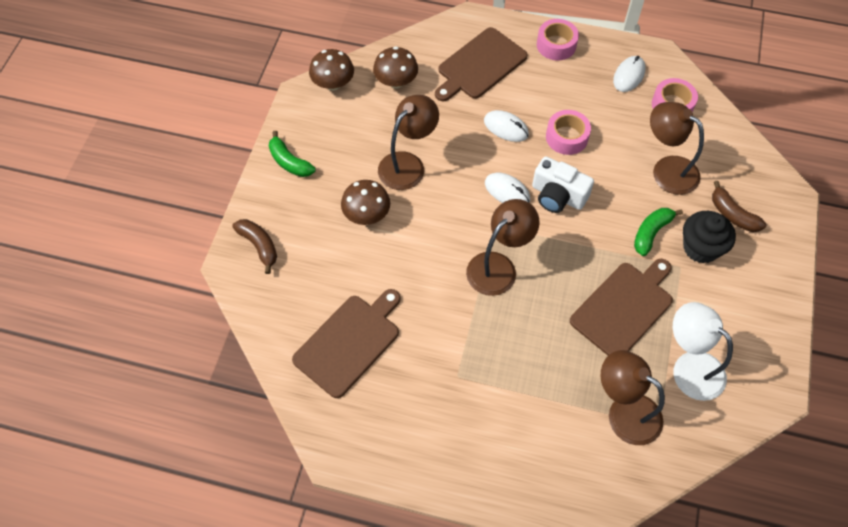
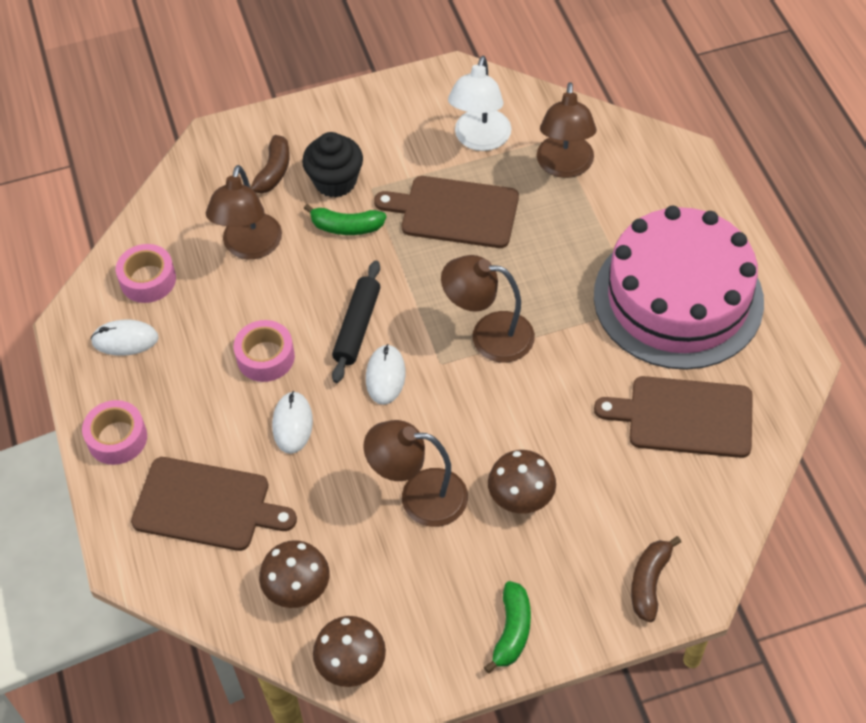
camera: 120 degrees left, 5 degrees down
white camera [532,156,594,213] -> black rolling pin [332,260,380,383]
none -> pink cake [594,206,764,370]

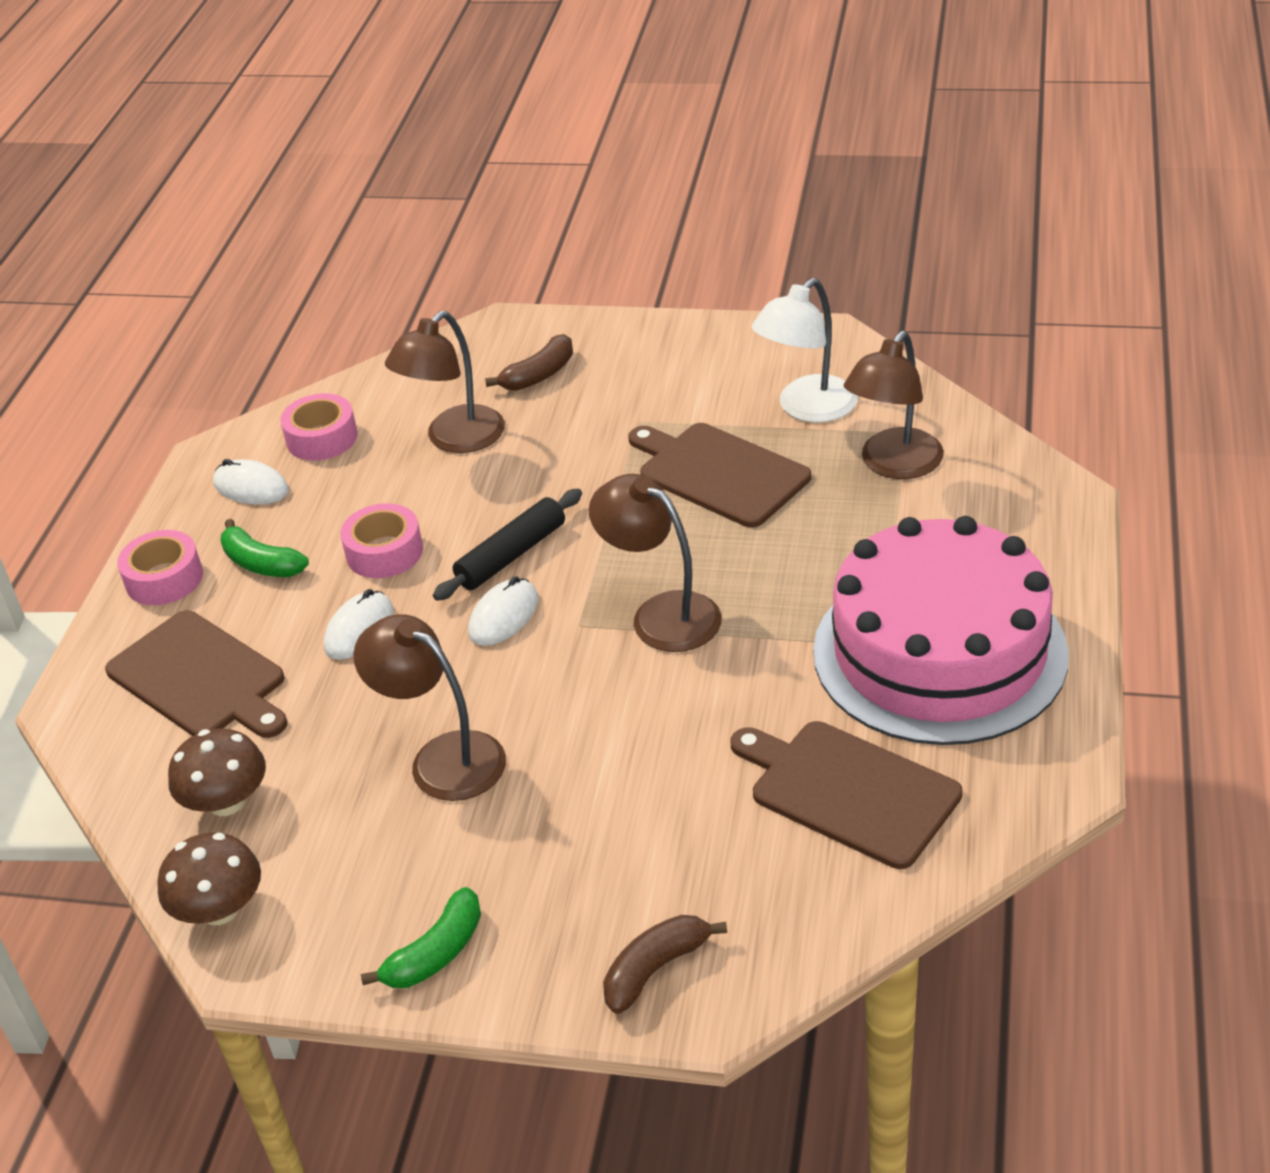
camera: 30 degrees right, 15 degrees down
black cupcake [302,132,363,198] -> none
green banana [304,204,386,235] -> green banana moved to [220,519,309,577]
brown mushroom [488,450,556,514] -> none

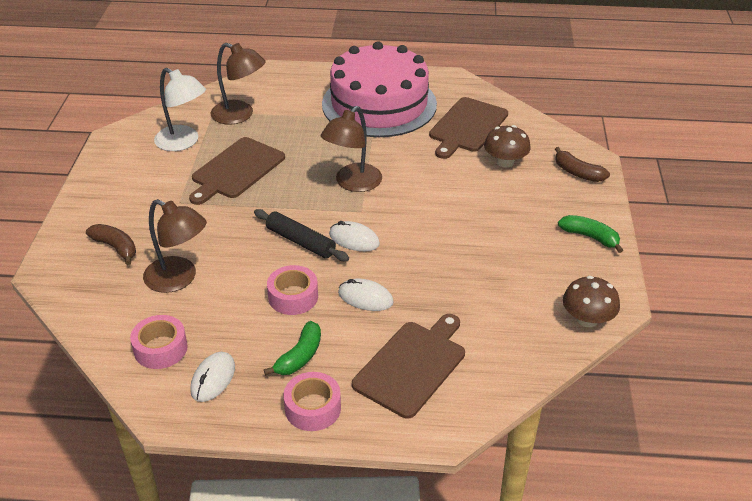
camera: 100 degrees left, 0 degrees up
brown mushroom [168,728,266,816] -> brown mushroom moved to [484,125,531,168]
brown lamp [353,614,506,801] -> none

